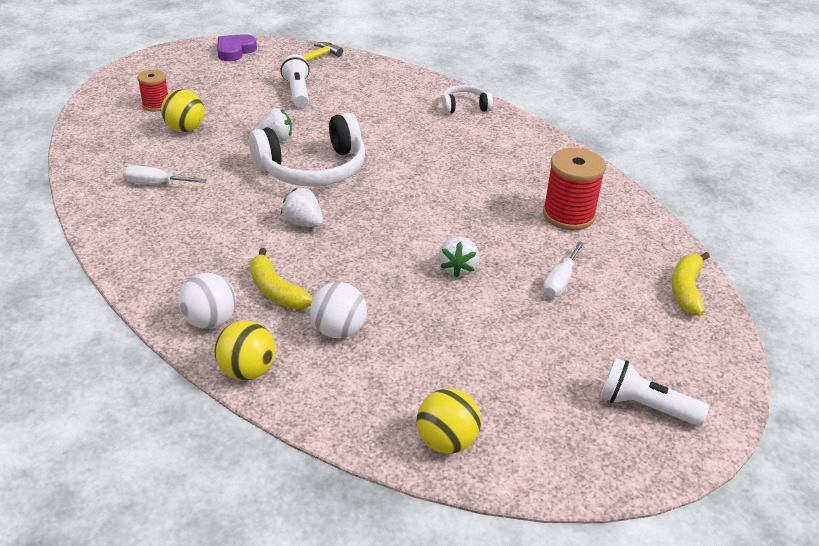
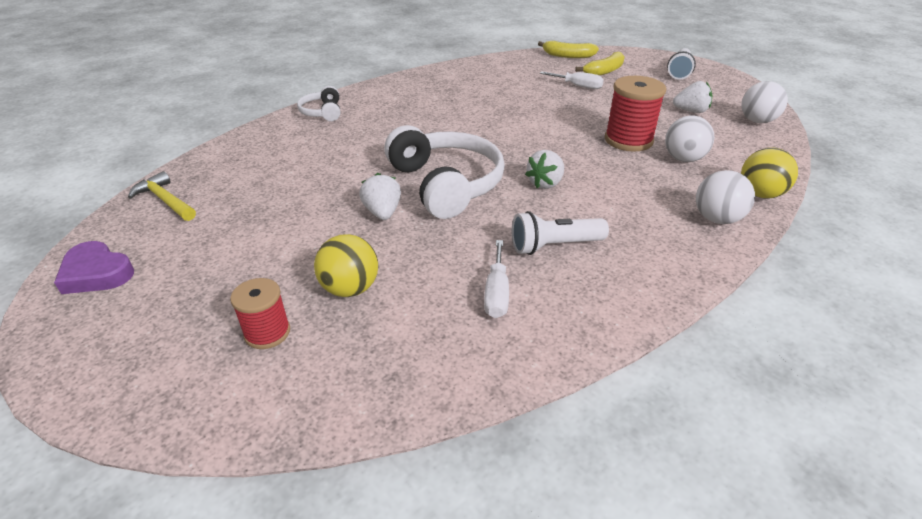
camera: 90 degrees left, 0 degrees up
yellow banana [250,248,313,309] -> yellow banana moved to [575,52,625,76]
white flashlight [280,54,310,108] -> white flashlight moved to [512,211,609,255]
yellow ball [417,388,481,454] -> white ball [742,81,788,123]
white strawberry [438,236,479,278] -> white strawberry moved to [673,81,712,113]
red spool [543,148,606,230] -> red spool moved to [605,76,666,152]

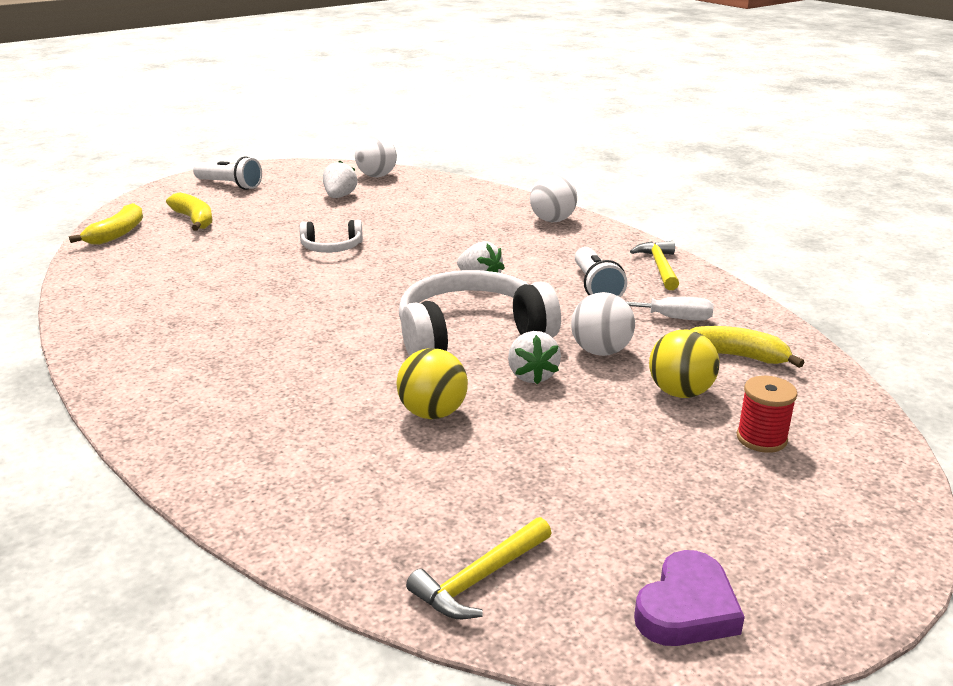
camera: 85 degrees left, 10 degrees down
white headphones [297,86,341,121] -> white headphones moved to [300,220,363,253]
white strawberry [359,173,401,220] -> white strawberry turned 90 degrees counterclockwise [508,331,561,385]
white screwdriver [540,71,604,89] -> none
red spool [605,76,666,152] -> none
white ball [665,116,715,162] -> white ball moved to [571,292,635,356]
yellow ball [741,148,798,198] -> yellow ball moved to [396,348,468,419]
none -> yellow hammer [630,241,679,290]
none -> yellow banana [690,326,805,368]

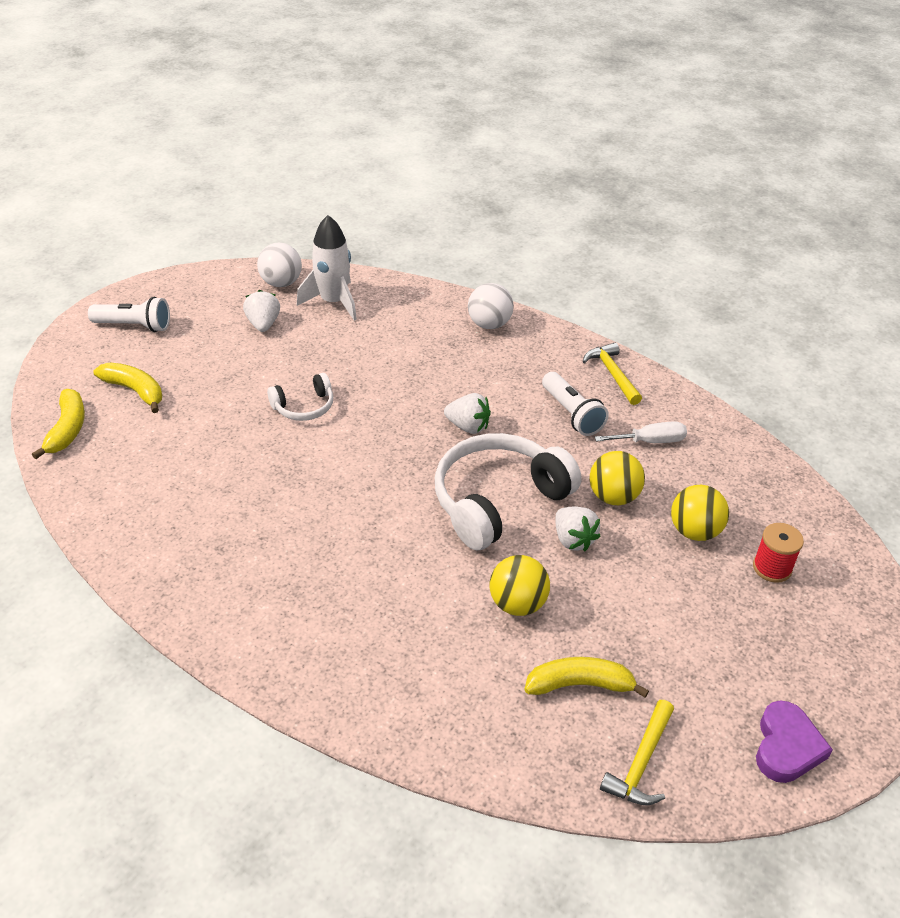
camera: 20 degrees left, 15 degrees up
white ball [571,292,635,356] -> yellow ball [590,451,645,505]
yellow banana [690,326,805,368] -> yellow banana moved to [524,657,649,698]
none -> white rocket [297,215,357,321]

